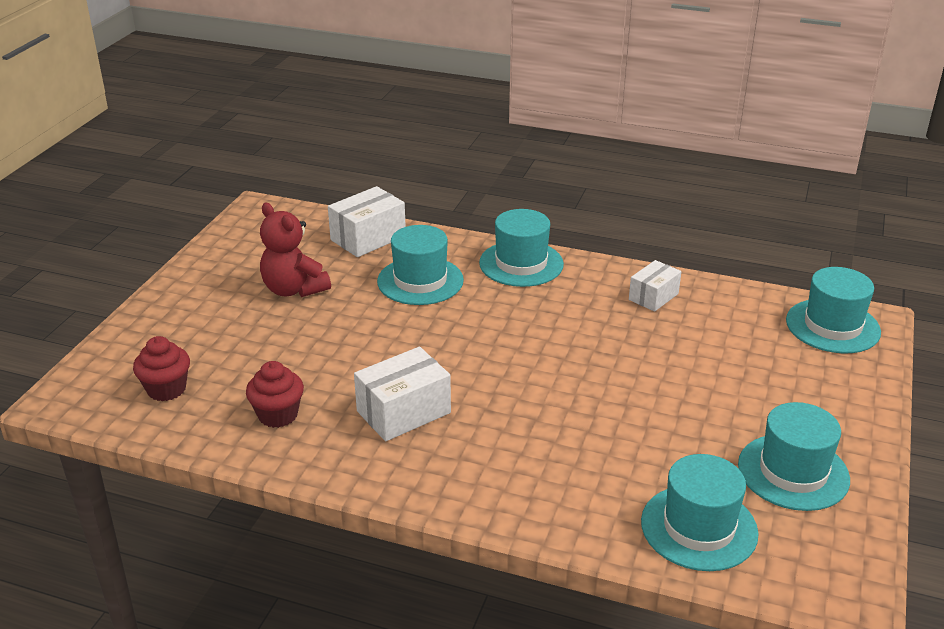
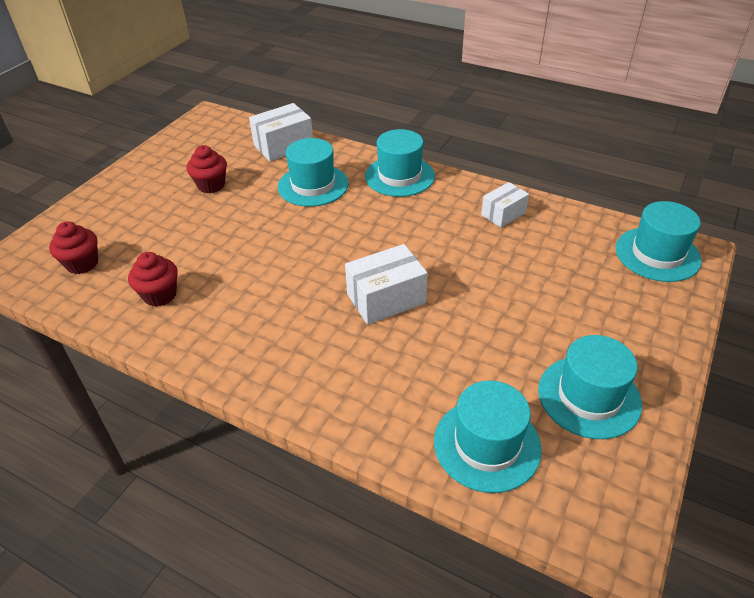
camera: 10 degrees right, 10 degrees up
red teddy bear [260,203,331,297] -> red cupcake [187,145,227,193]
white box [354,347,451,441] -> white box moved to [345,244,428,325]

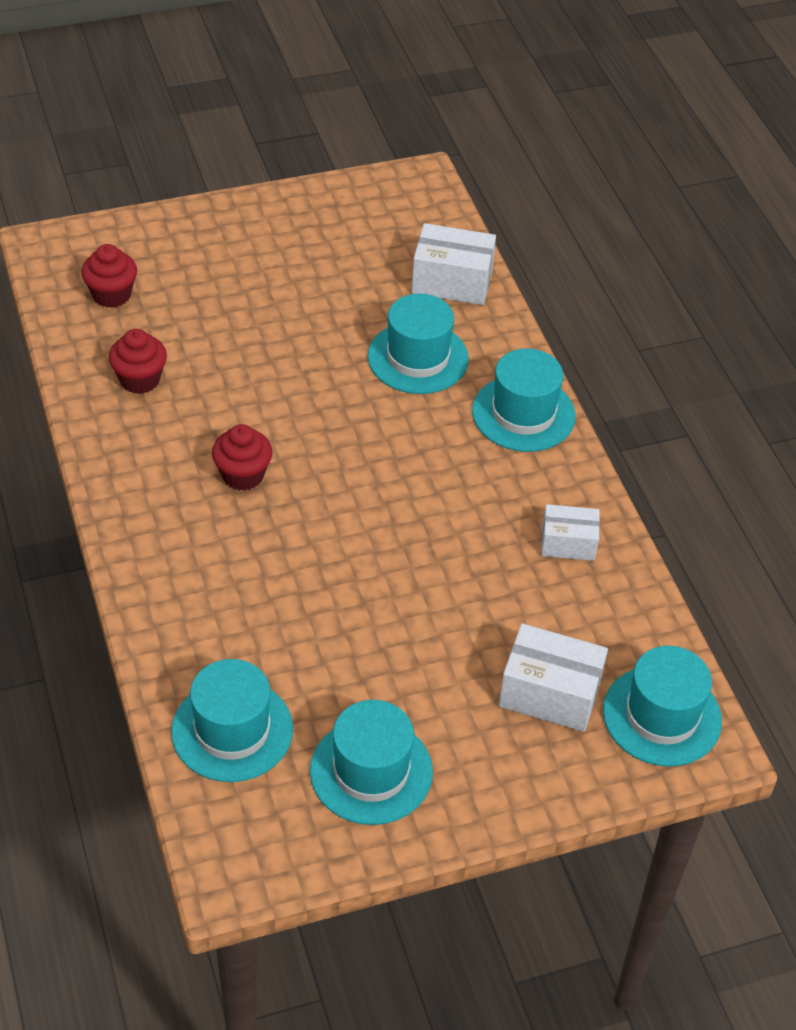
camera: 40 degrees right, 5 degrees up
red cupcake [187,145,227,193] -> red cupcake moved to [212,424,273,491]
white box [345,244,428,325] -> white box moved to [499,623,608,732]

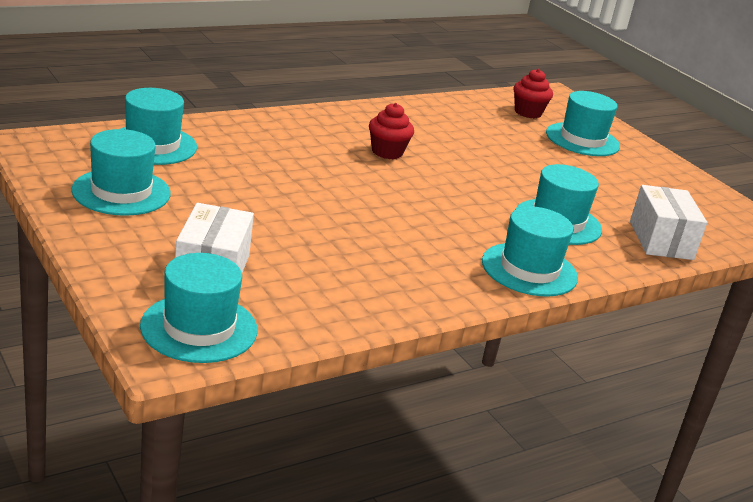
camera: 75 degrees right, 20 degrees down
red cupcake [109,329,167,394] -> none
white box [541,504,600,561] -> none
none -> turquoise hat [546,91,620,156]

